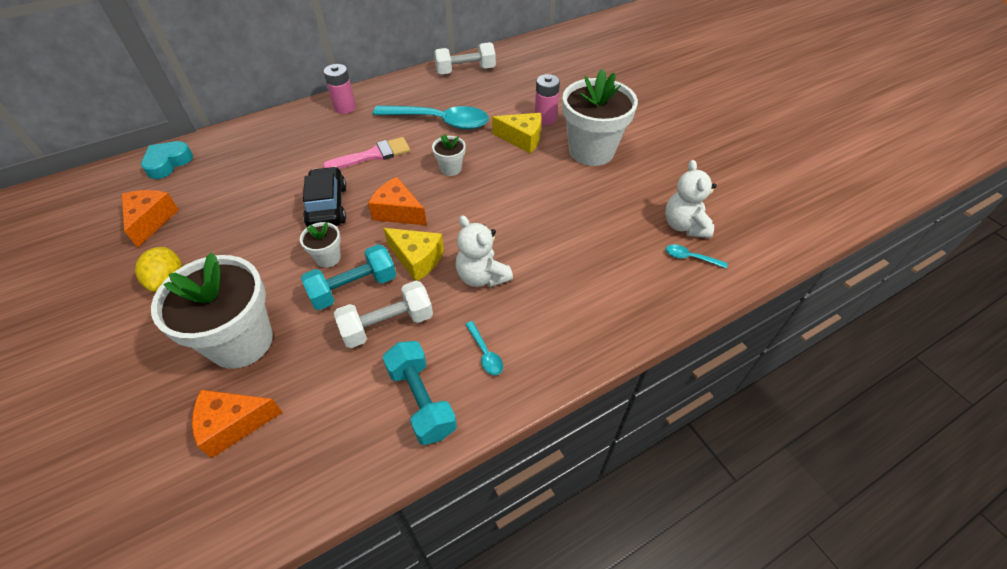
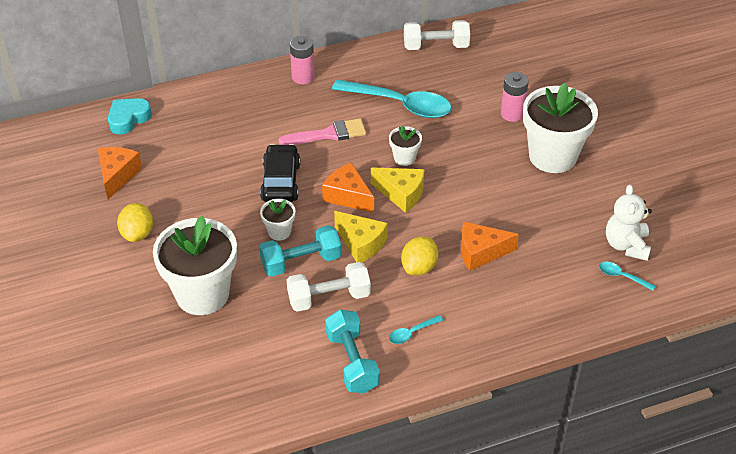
camera: 10 degrees right, 5 degrees down
orange cheese [192,390,283,458] -> orange cheese moved to [461,222,519,271]
white teddy bear [456,215,513,287] -> yellow lemon [401,236,438,276]
turquoise spoon [465,321,503,375] -> turquoise spoon turned 75 degrees clockwise [389,315,443,344]
yellow cheese [492,113,542,153] -> yellow cheese moved to [371,167,425,213]

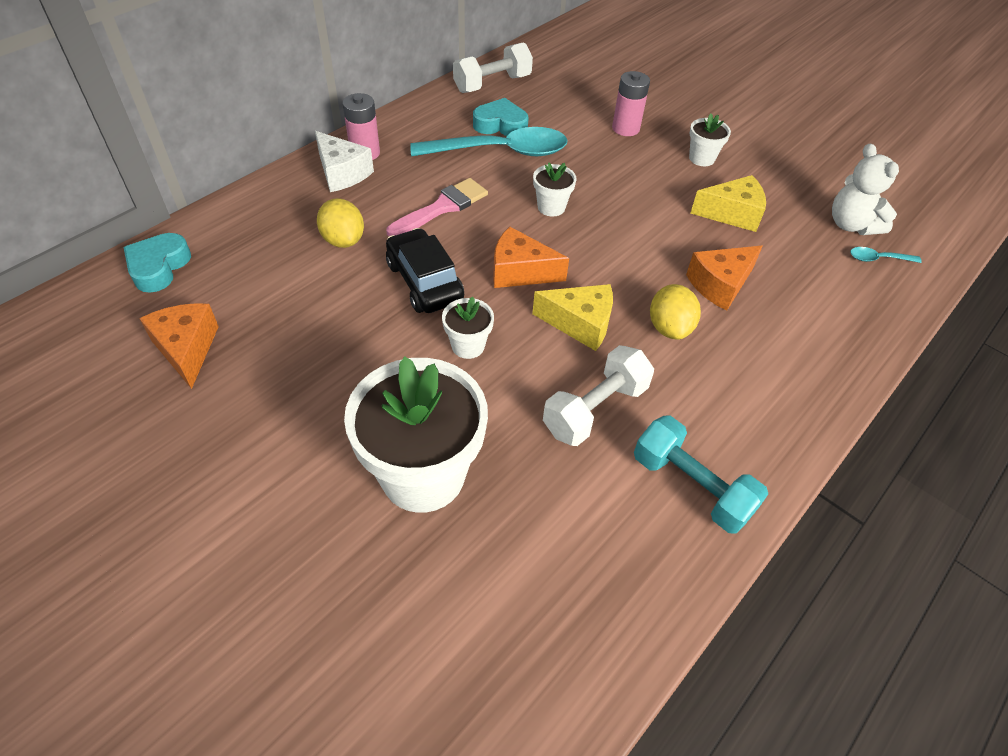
camera: 30 degrees left, 5 degrees up
yellow lemon [117,203,153,242] -> yellow lemon moved to [317,198,364,248]
turquoise dumbbell [259,225,342,277] -> none
yellow cheese [371,167,425,213] -> yellow cheese moved to [690,175,766,232]
turquoise spoon [389,315,443,344] -> none
white flower pot [523,83,598,173] -> white flower pot [689,113,731,166], size x0.46
none -> white cheese [315,131,374,192]
none -> turquoise heart [473,98,529,136]

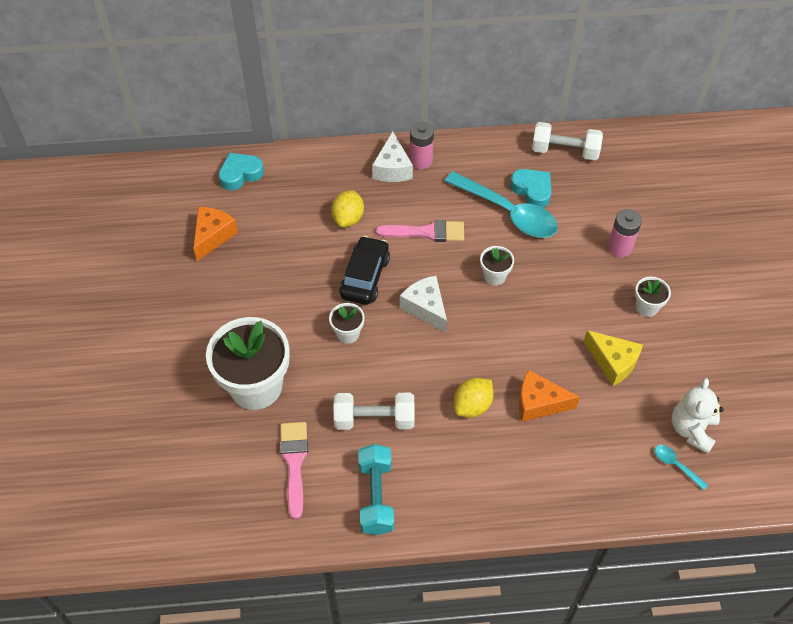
camera: 45 degrees right, 5 degrees up
orange cheese [493,226,569,288] -> white cheese [400,276,447,333]
yellow cheese [532,284,613,351] -> none
none -> pink brush [280,422,308,519]

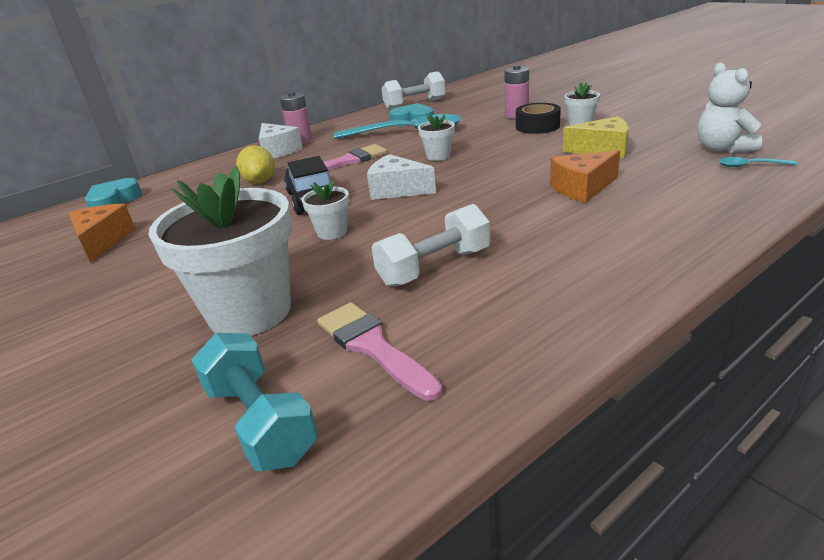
camera: 30 degrees left, 25 degrees down
turquoise dumbbell [358,444,394,535] -> turquoise dumbbell moved to [191,333,318,471]
yellow lemon [454,378,494,417] -> none
none -> black tape [516,103,561,134]

